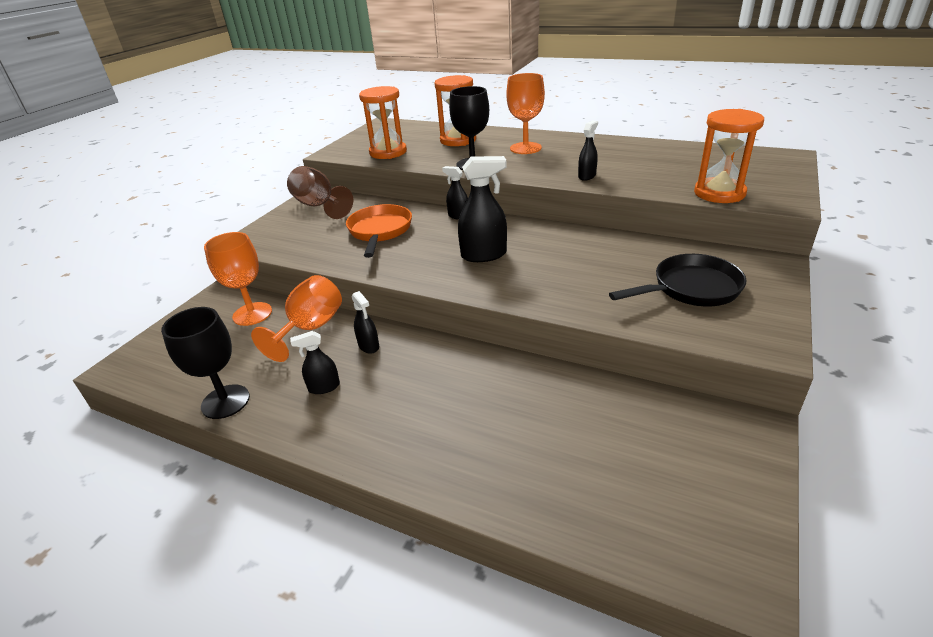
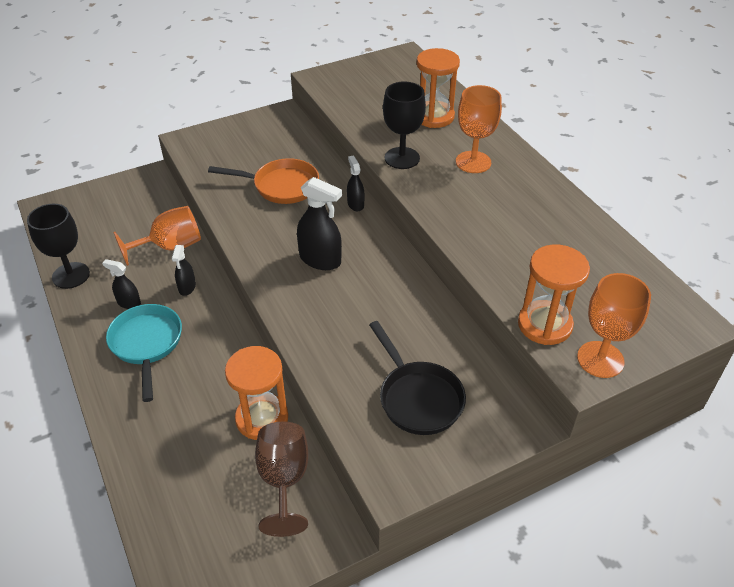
camera: 35 degrees right, 10 degrees up
orange goblet [204,232,272,326] -> orange goblet moved to [577,273,651,378]
brown goblet [287,166,353,219] -> brown goblet moved to [255,421,309,537]
orange pan [346,204,412,258] -> orange pan turned 60 degrees clockwise [208,158,319,204]
orange hourglass [359,86,407,159] -> orange hourglass moved to [225,346,288,440]
black spray bottle [578,120,598,181] -> none
black pan [609,254,746,306] -> black pan turned 45 degrees clockwise [369,321,466,435]
none -> turquoise pan [106,304,182,402]

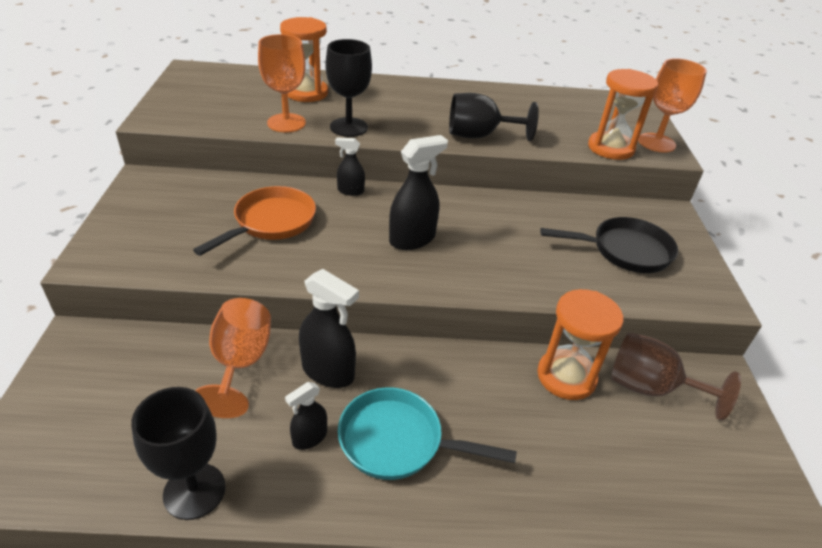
camera: 65 degrees left, 5 degrees down
black spray bottle [172,245,196,296] -> black spray bottle [299,269,359,388], size x1.73
orange goblet [456,85,502,173] -> orange goblet moved to [258,34,306,132]
none -> black goblet [449,93,539,141]

